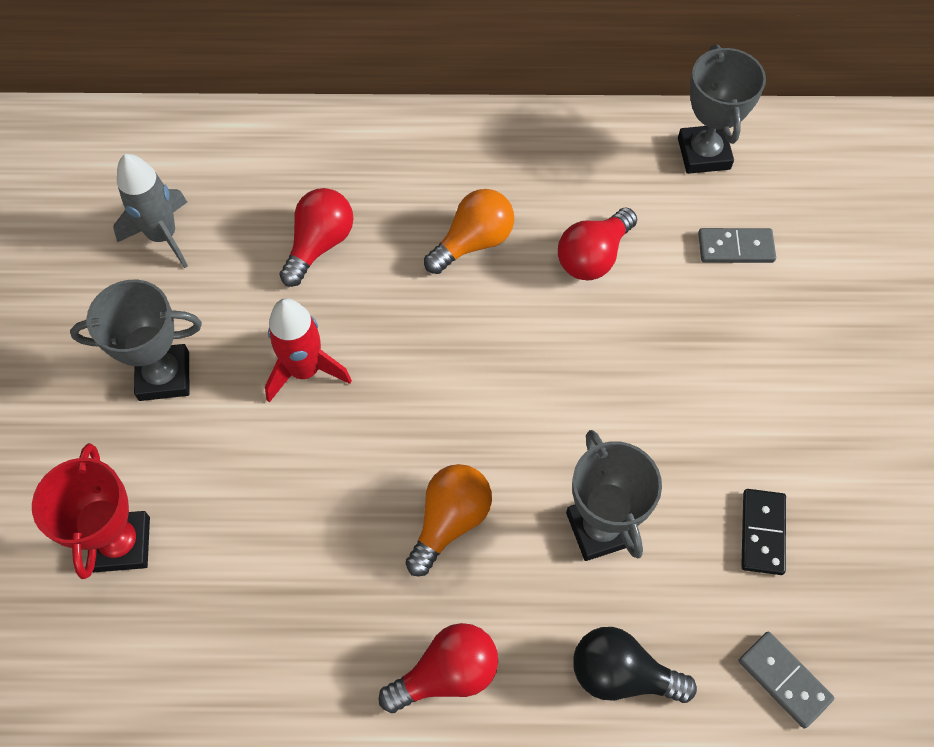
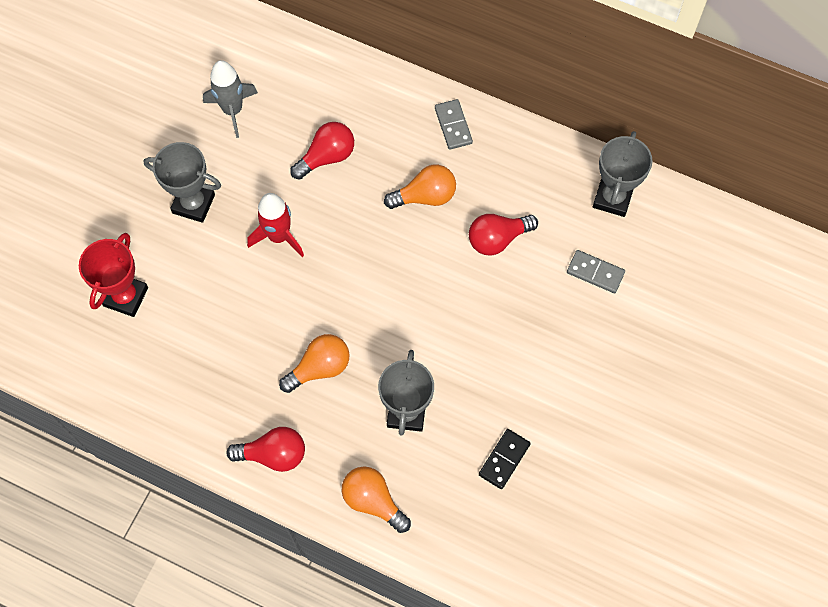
camera: 25 degrees right, 5 degrees up
black light bulb [573,627,697,703] -> orange light bulb [342,467,411,533]
grey domino [739,632,834,729] -> grey domino moved to [435,99,473,150]

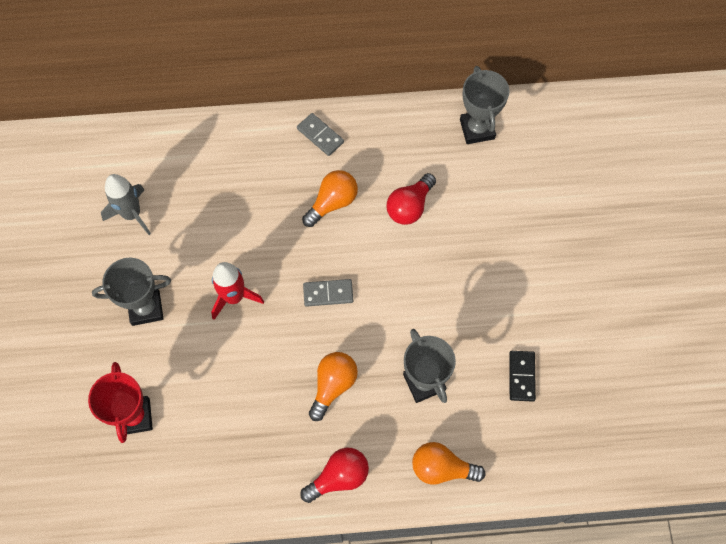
camera: 30 degrees left, 0 degrees up
red light bulb [291,122,354,180] -> none
grey domino [567,250,625,293] -> grey domino moved to [303,279,353,307]

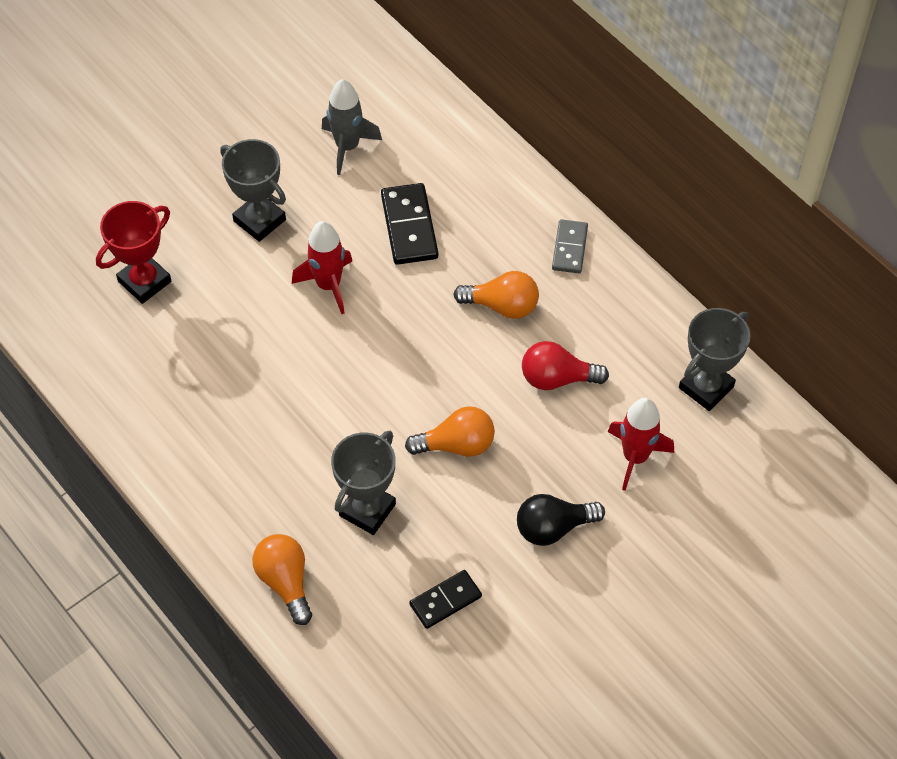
camera: 55 degrees right, 10 degrees down
red light bulb [300,448,369,503] -> none
grey domino [303,279,353,307] -> none
orange light bulb [309,352,358,421] -> orange light bulb moved to [405,406,495,457]
none -> black domino [381,183,438,265]
none -> black light bulb [517,494,605,546]
none -> red rocket [608,398,674,491]

